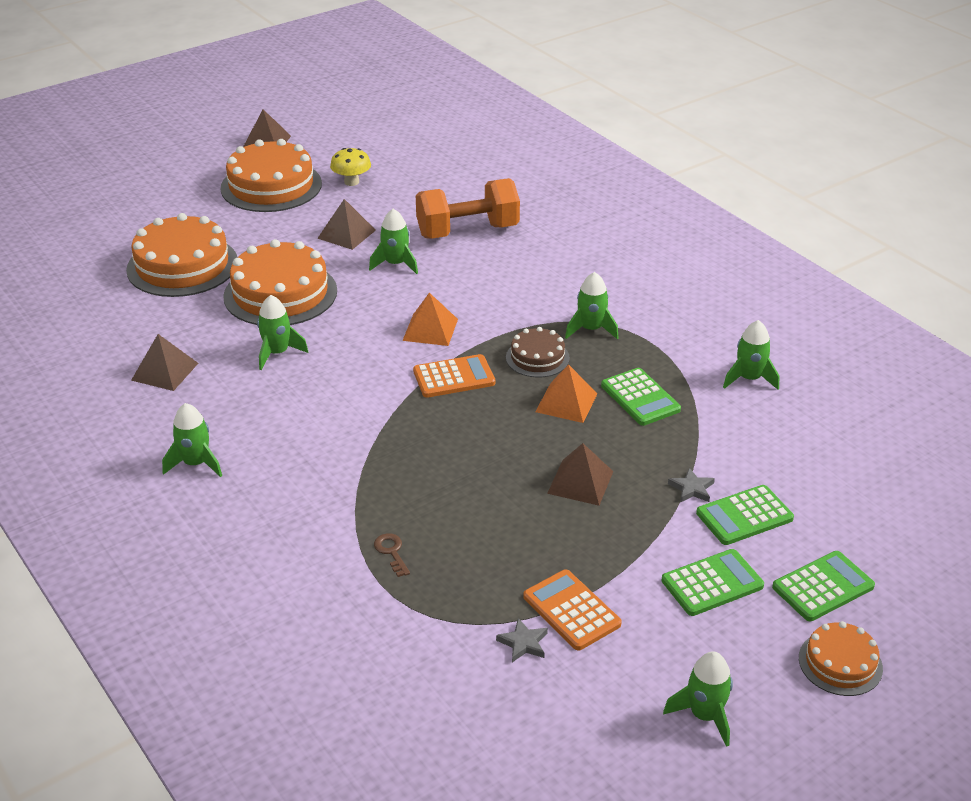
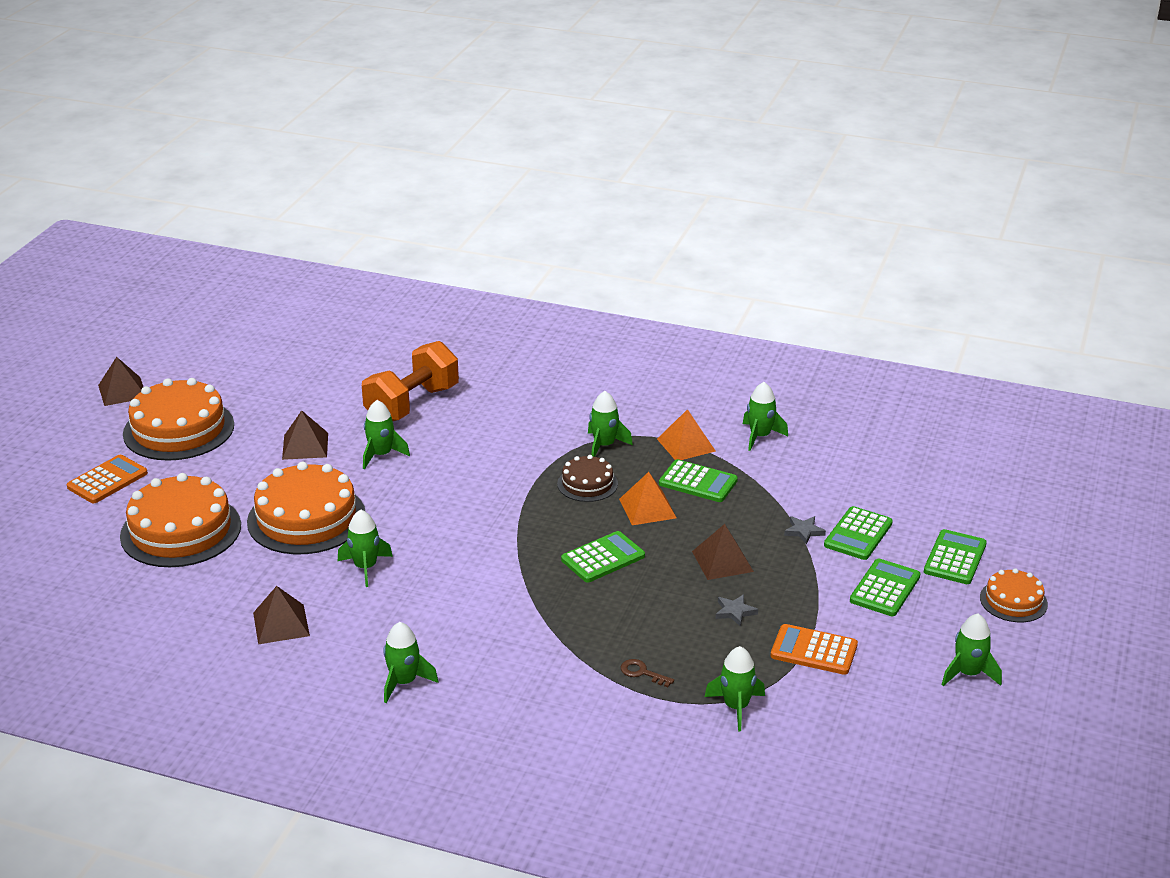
camera: 35 degrees left, 5 degrees down
yellow mushroom [330,148,371,186] -> none
orange pyramid [402,293,458,346] -> orange pyramid moved to [657,409,715,460]
orange calculator [413,354,495,398] -> orange calculator moved to [67,455,148,503]
grey star [496,618,548,662] -> grey star moved to [715,594,758,627]
none -> green calculator [561,531,645,582]
none -> green rocket [704,646,765,731]

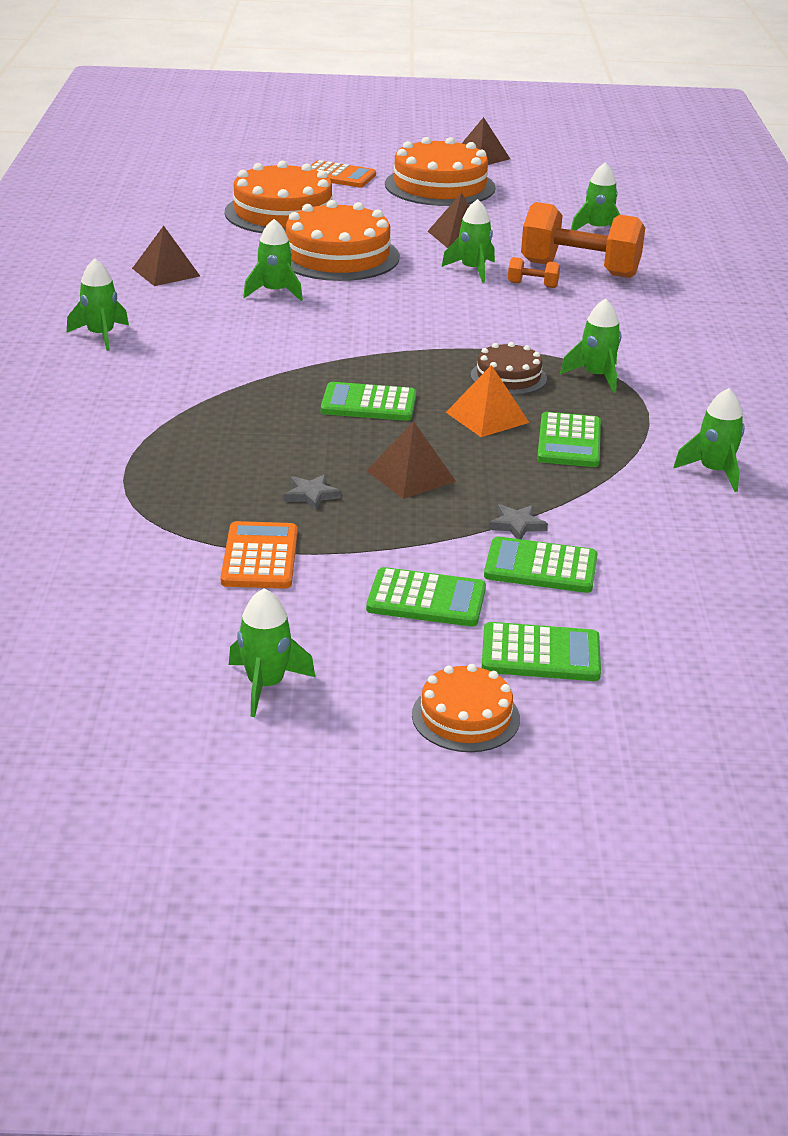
camera: 70 degrees right, 0 degrees up
green calculator [561,531,645,582] -> green calculator turned 150 degrees clockwise [321,382,416,421]
brown key [621,659,674,687] -> none
orange pyramid [657,409,715,460] -> none
green rocket [704,646,765,731] -> green rocket moved to [571,162,620,231]
none -> orange dumbbell [508,257,560,288]

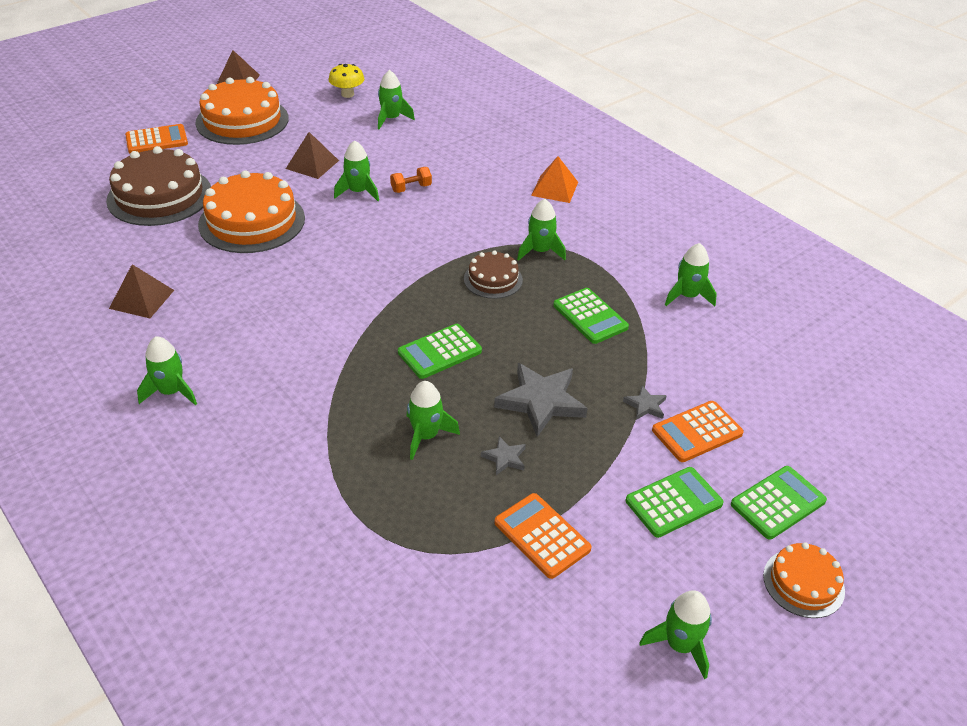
camera: 40 degrees left, 10 degrees up
orange cake [225,161,333,233] -> brown cake [106,146,211,226]
green rocket [243,219,303,301] -> green rocket moved to [406,381,460,460]
brown pyramid [367,421,456,499] -> grey star [494,363,588,437]
orange pyramid [446,365,530,437] -> orange pyramid moved to [531,156,578,203]
green calculator [484,537,598,593] -> orange calculator [652,401,744,462]
orange dumbbell [521,202,645,278] -> none
none -> yellow mushroom [328,64,364,98]

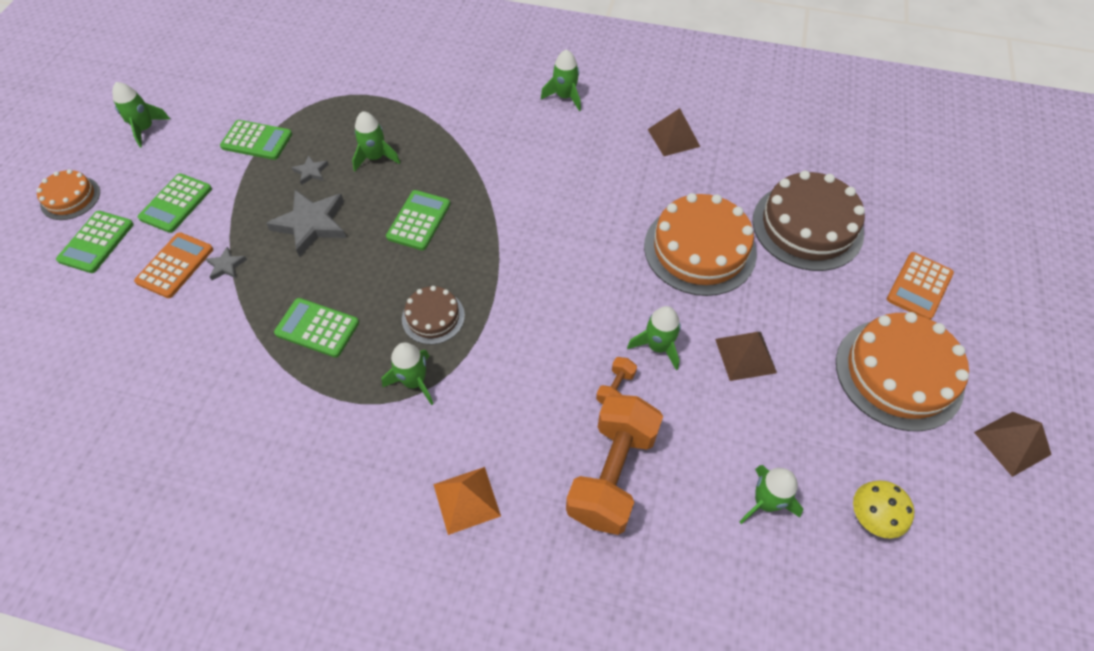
camera: 145 degrees right, 15 degrees up
orange calculator [494,493,592,579] -> green calculator [220,120,292,160]
green rocket [665,243,717,306] -> none
none -> orange dumbbell [566,394,663,535]

